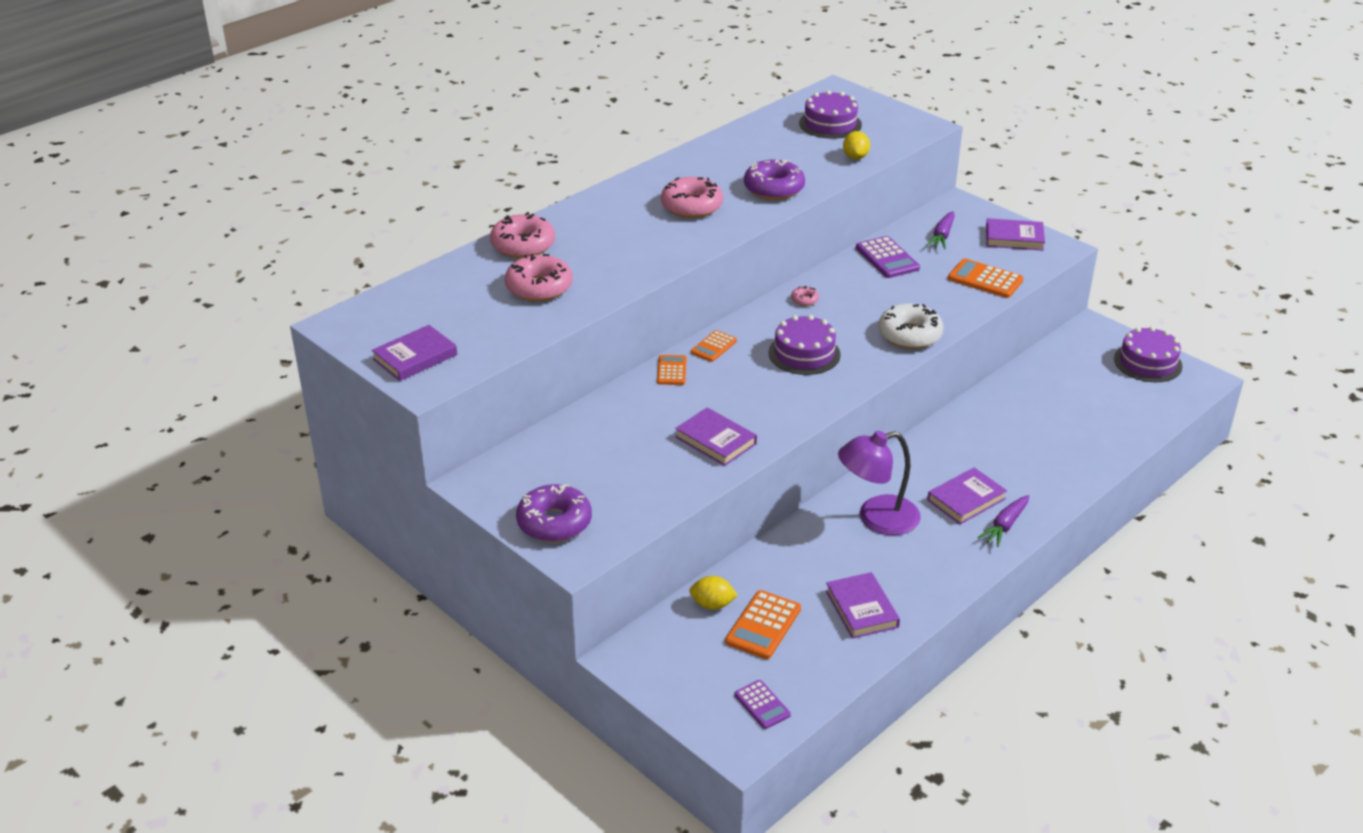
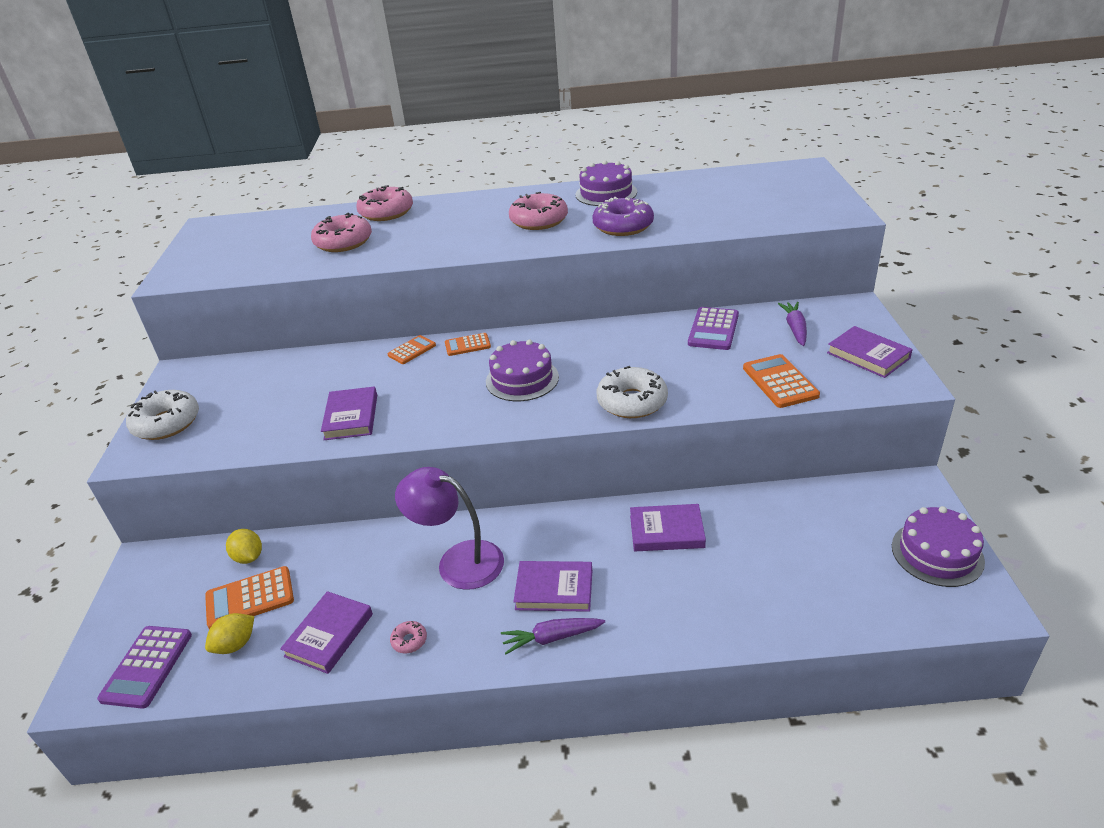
camera: 45 degrees right, 0 degrees up
purple book [372,325,457,381] -> purple book moved to [630,504,706,551]
purple donut [516,484,592,542] -> white donut [126,390,199,440]
purple calculator [734,680,791,729] -> purple calculator [97,626,192,709], size x1.56
pink donut [791,286,819,306] -> pink donut moved to [390,621,427,653]
purple cake [799,90,862,139] -> purple cake moved to [575,160,637,206]
yellow lemon [843,131,870,160] -> yellow lemon moved to [205,613,255,654]
purple carrot [926,211,955,249] -> purple carrot turned 120 degrees clockwise [778,302,807,346]

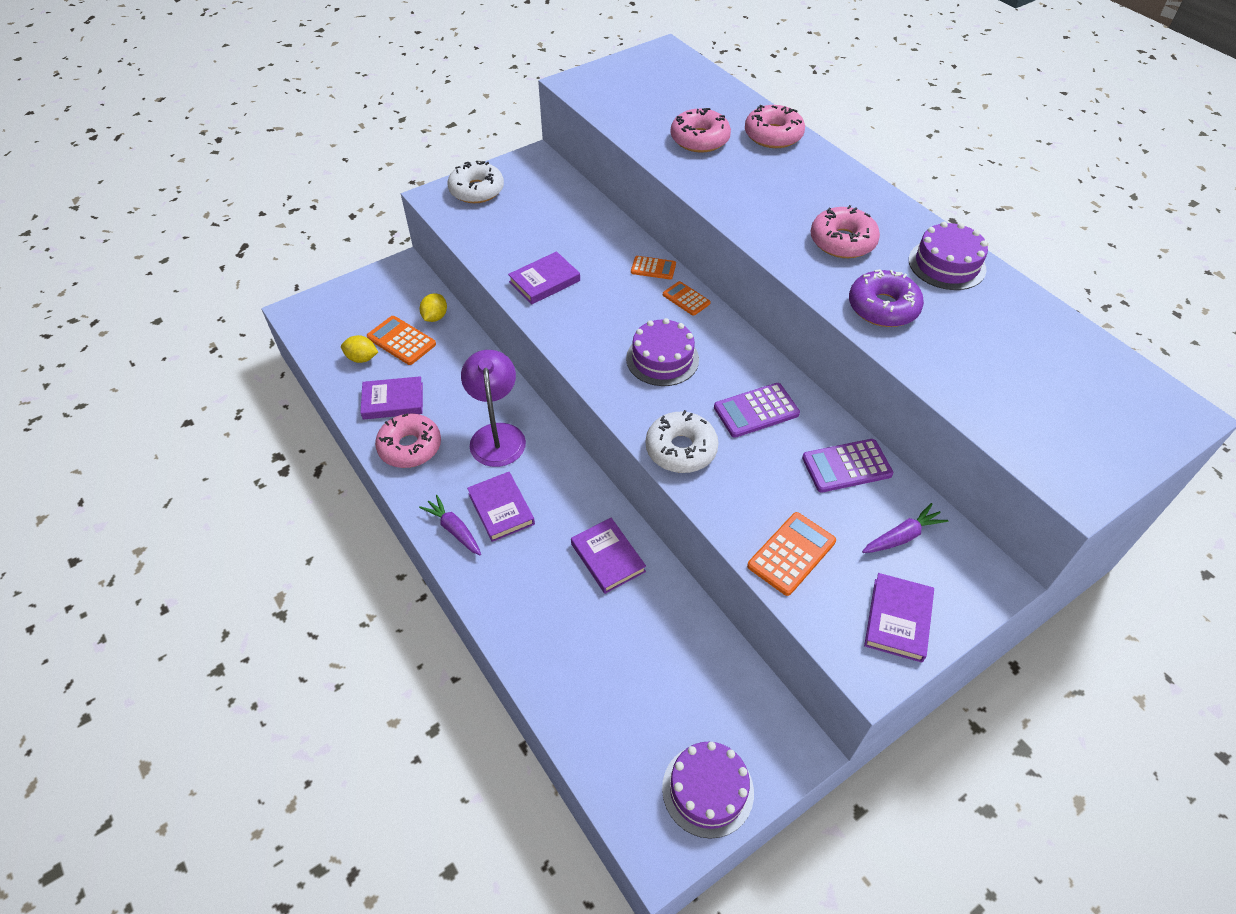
camera: 55 degrees right, 15 degrees up
purple calculator [97,626,192,709] -> purple calculator moved to [714,383,800,438]
pink donut [390,621,427,653] -> pink donut [375,413,441,468], size x2.23

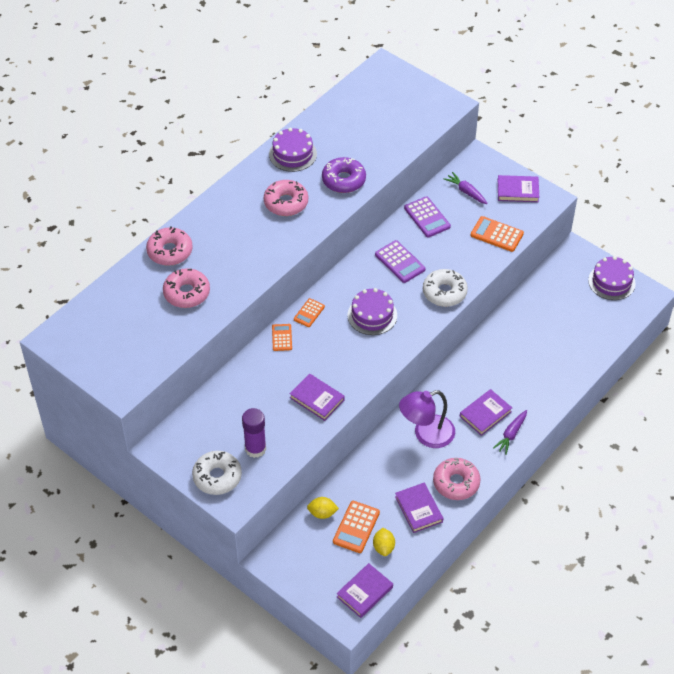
camera: 105 degrees left, 0 degrees up
purple book [571,518,646,594] -> purple book moved to [336,563,393,618]
none -> purple glue stick [242,408,266,458]

